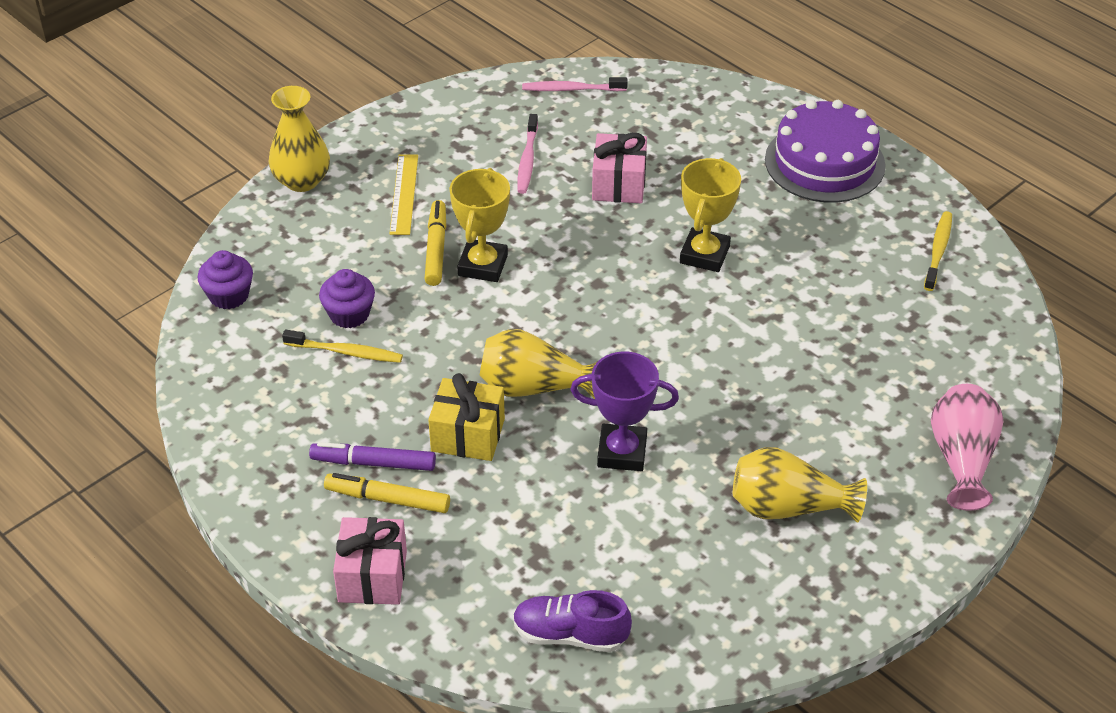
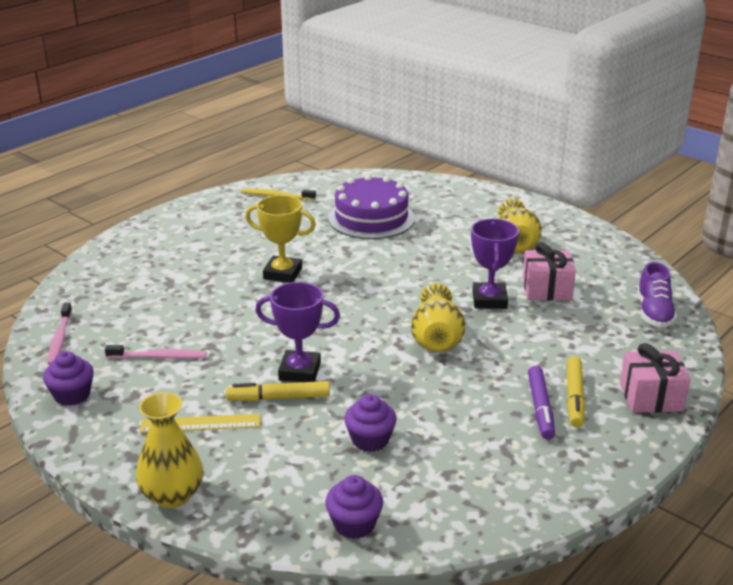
camera: 95 degrees left, 15 degrees down
yellow toothbrush [282,329,403,363] -> none
yellow gift [428,373,505,461] -> none
yellow trophy [449,168,510,282] -> purple trophy [255,282,340,382]
pink gift [592,133,647,203] -> pink gift moved to [523,242,576,300]
purple cake [765,100,886,202] -> purple cake moved to [328,175,415,239]
pink vase [931,384,1003,511] -> none
none -> purple cupcake [43,351,94,406]

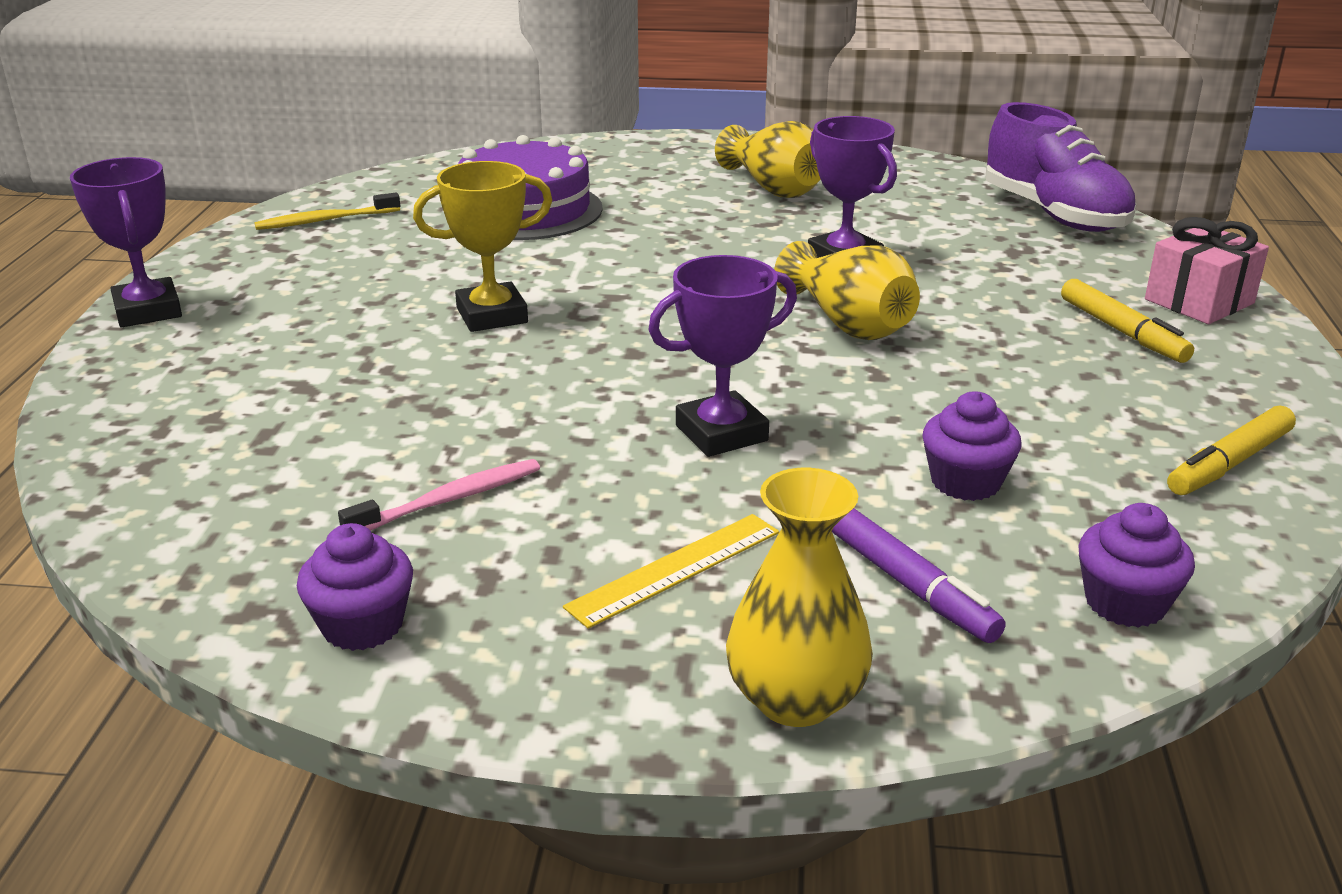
camera: 35 degrees left, 0 degrees up
pink toothbrush [47,302,72,365] -> none
yellow marker [226,381,330,401] -> yellow marker moved to [1167,405,1296,495]
pink gift [523,242,576,300] -> none
purple marker [528,366,555,440] -> purple marker moved to [832,508,1006,643]
purple shoe [637,262,677,327] -> purple shoe [985,102,1137,232], size x1.55
none -> purple trophy [70,157,182,327]

